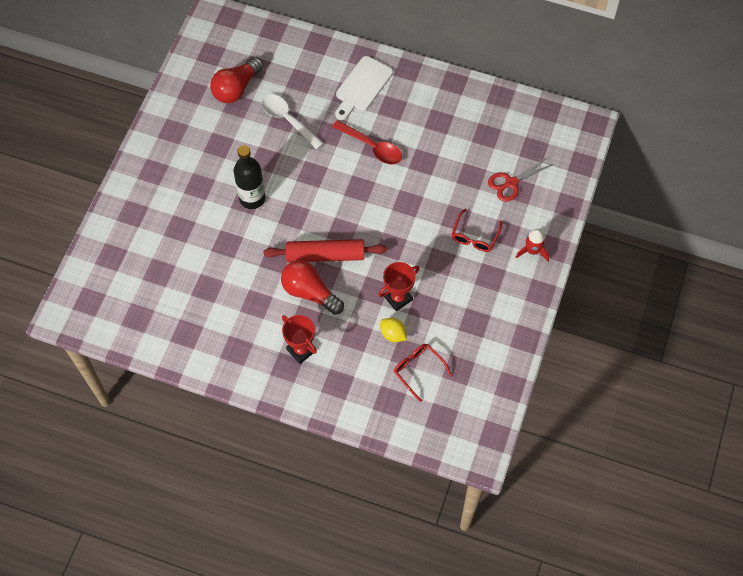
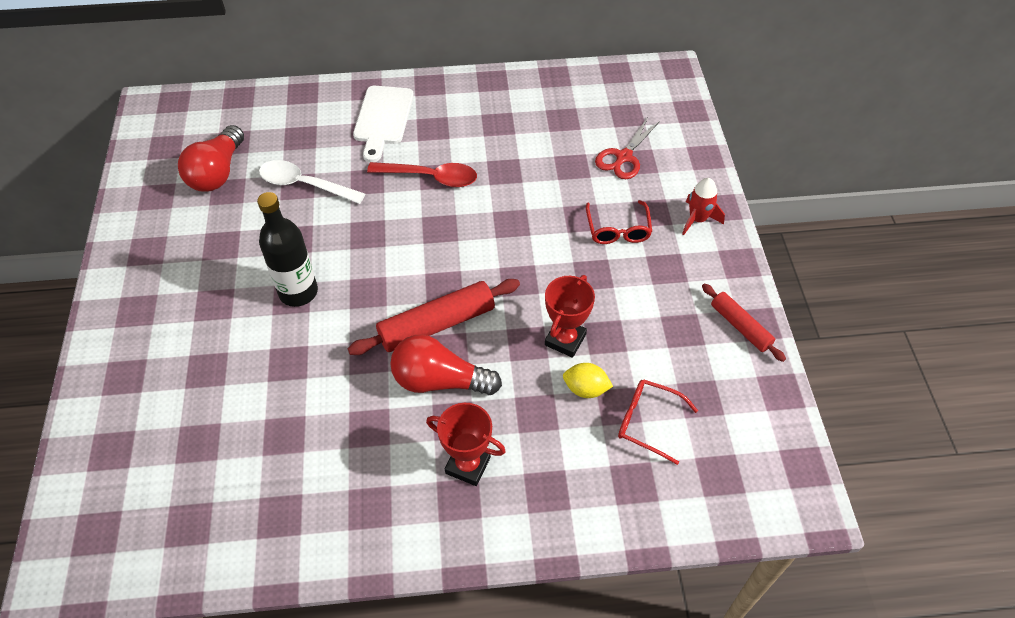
camera: 25 degrees left, 10 degrees down
none -> red rolling pin [702,284,786,362]

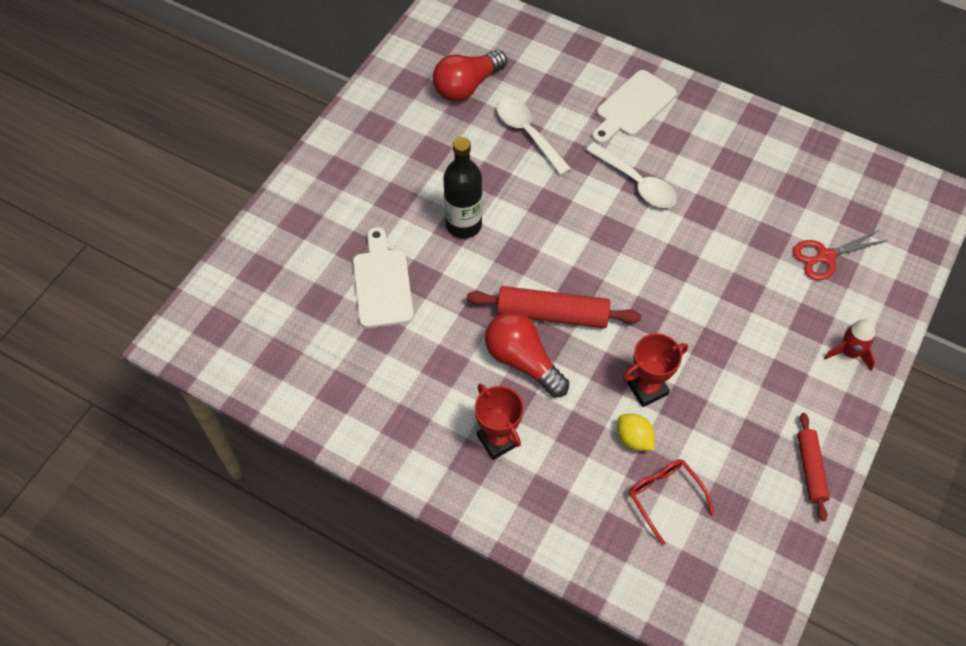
camera: 35 degrees right, 5 degrees up
red spoon [367,162,477,187] -> white spoon [586,142,677,208]
red glasses [586,200,652,244] -> none
none -> white cutting board [353,227,414,328]

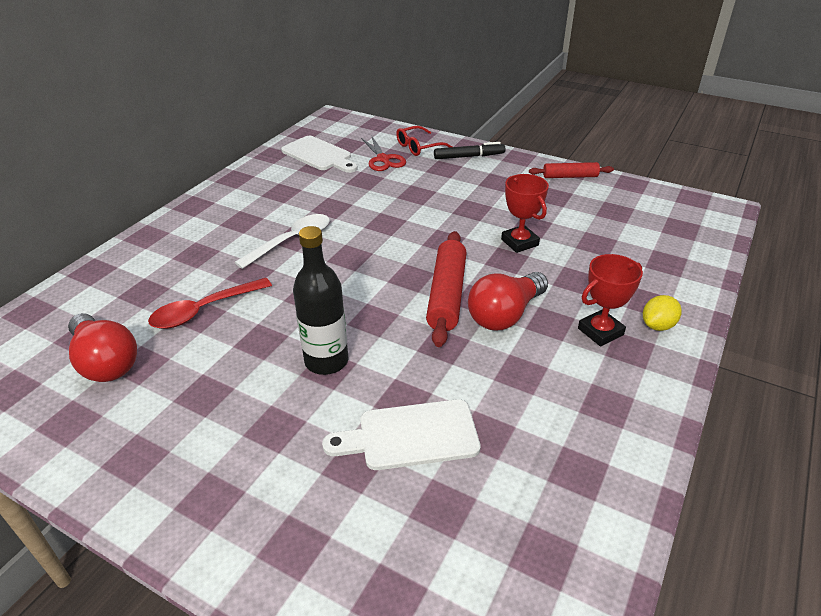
camera: 90 degrees left, 20 degrees down
white spoon [497,98,571,175] -> red spoon [148,278,272,329]
white cutting board [592,70,677,144] -> white cutting board moved to [281,136,358,173]
yellow lemon [618,414,655,451] -> yellow lemon moved to [643,295,682,331]
red glasses [629,459,714,545] -> red glasses moved to [396,126,453,156]
red rocket [824,319,875,371] -> black marker [434,142,505,159]

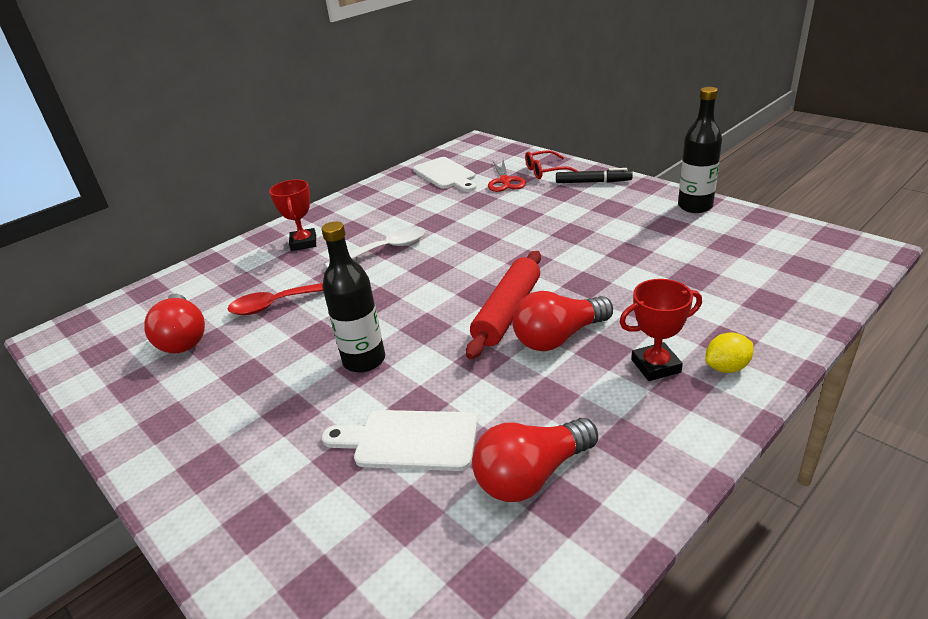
camera: 20 degrees right, 5 degrees down
red trophy [501,174,549,253] -> red trophy moved to [269,179,316,251]
red rolling pin [529,162,614,178] -> black bottle [678,87,722,213]
none -> red light bulb [472,418,598,502]

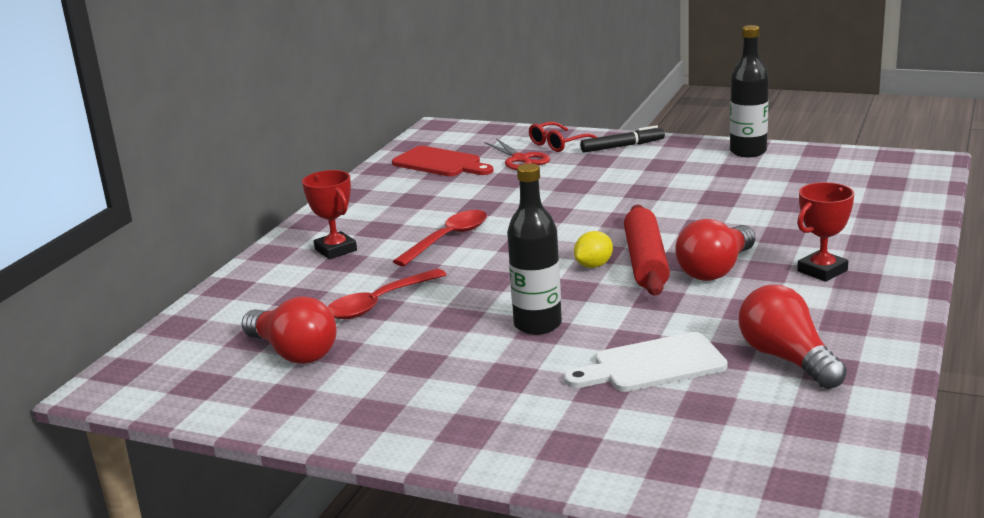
camera: 25 degrees left, 10 degrees down
white spoon [325,227,425,268] -> red spoon [393,210,487,266]
white cutting board [413,157,476,192] -> red cutting board [392,146,493,176]
red light bulb [472,418,598,502] -> red light bulb turned 120 degrees clockwise [739,285,847,389]
yellow lemon [705,333,753,373] -> yellow lemon moved to [574,231,613,268]

